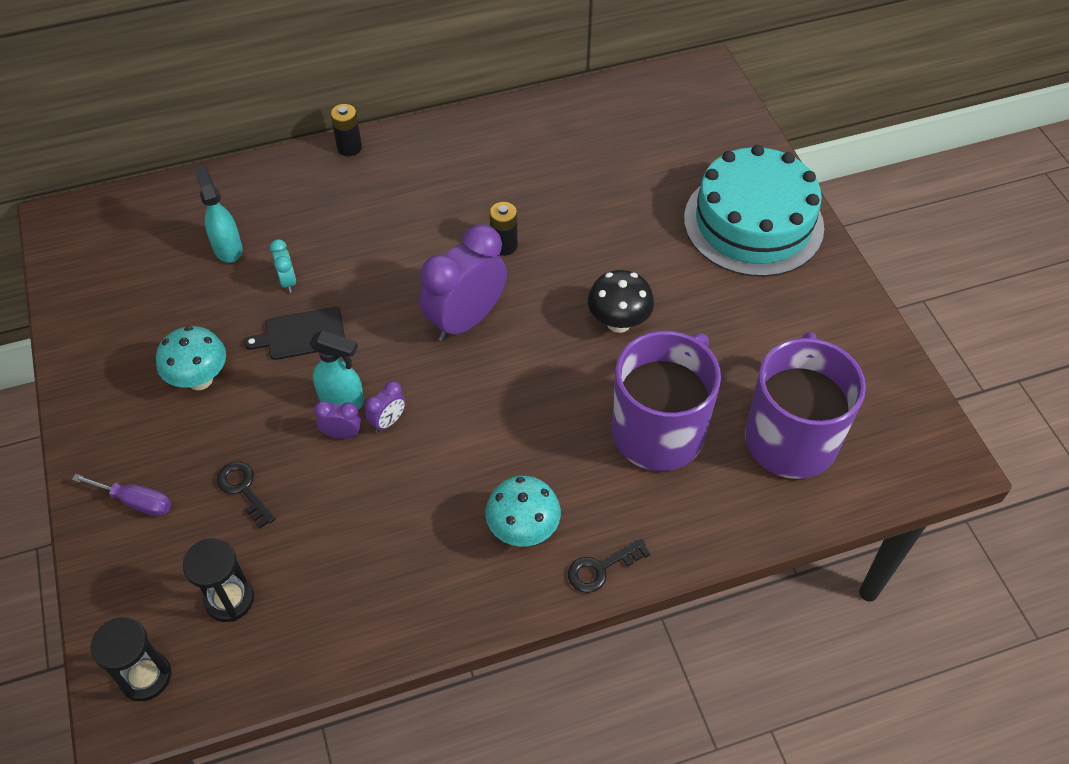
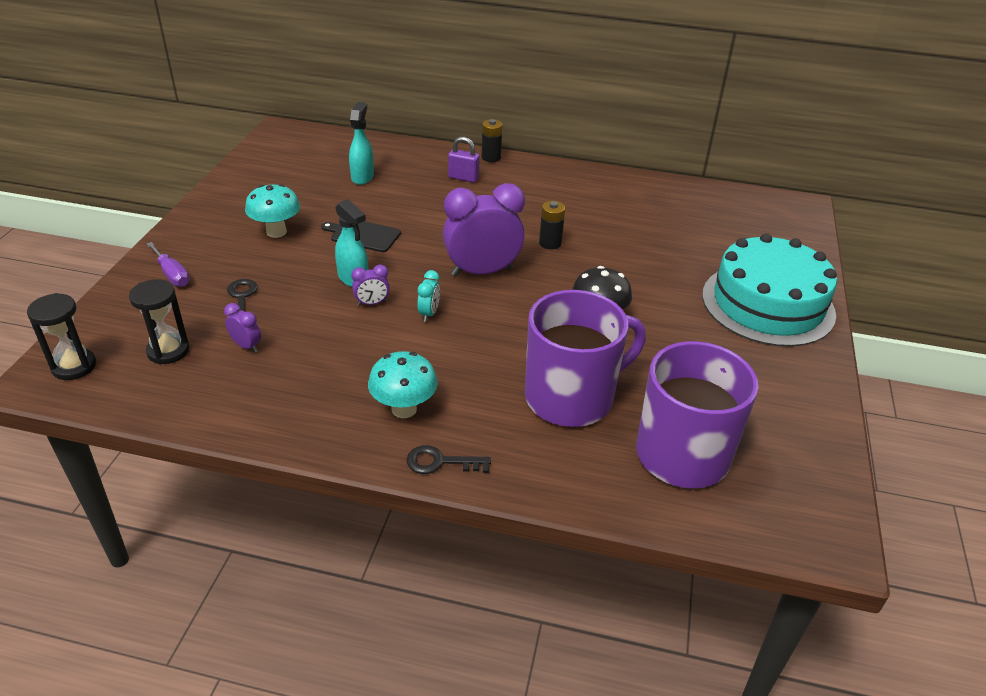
camera: 30 degrees right, 15 degrees down
turquoise clock [270,239,296,293] -> turquoise clock moved to [417,270,440,322]
purple clock [314,401,361,439] -> purple clock moved to [224,303,261,352]
none -> purple padlock [448,137,480,183]

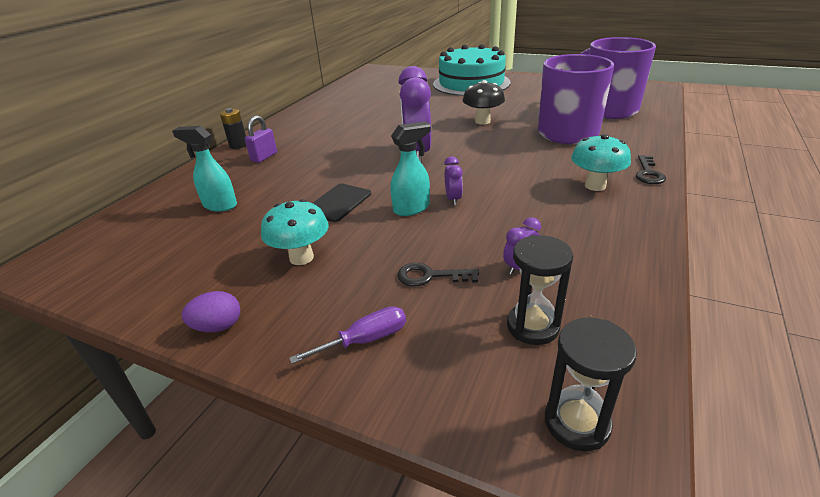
camera: 75 degrees left, 5 degrees down
turquoise clock [417,270,440,322] -> none
black battery [539,201,565,250] -> none
none -> purple egg [182,291,240,332]

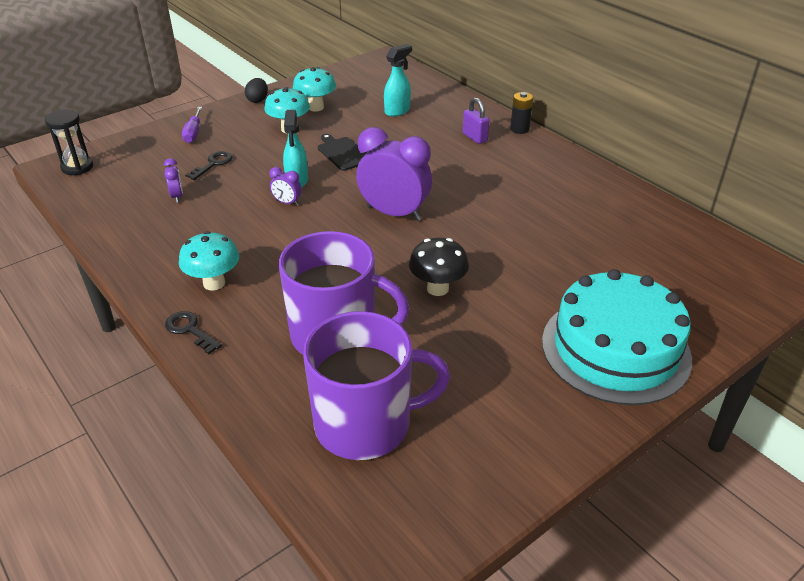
camera: 115 degrees right, 5 degrees up
purple egg [182,291,240,332] -> black egg [245,78,268,103]
black hourglass [507,235,573,345] -> none
none -> turquoise mushroom [293,67,336,112]

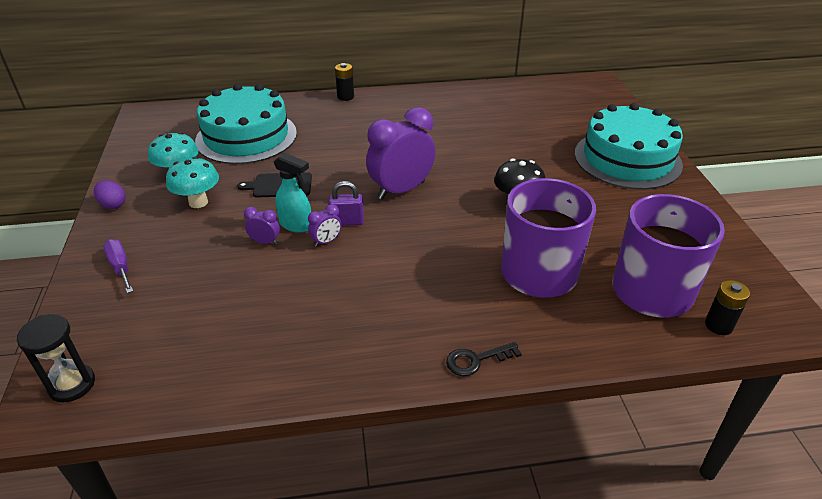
camera: 60 degrees left, 0 degrees up
purple clock [164,158,183,203] -> purple clock moved to [244,207,280,244]
turquoise mushroom [179,231,239,291] -> none
purple screwdriver [182,107,202,143] -> purple screwdriver turned 150 degrees counterclockwise [103,239,133,293]
black key [185,151,233,180] -> none
black egg [245,78,268,103] -> purple egg [94,180,126,209]
turquoise spray bottle [384,44,412,117] -> turquoise cake [195,84,297,164]
purple padlock [463,97,490,144] -> purple padlock moved to [329,181,364,226]
none -> black battery [705,280,750,335]

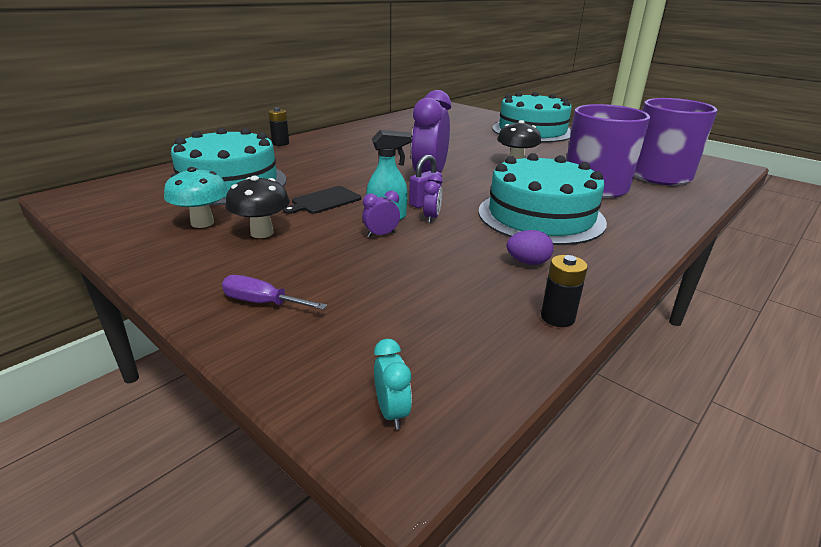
camera: 40 degrees left, 10 degrees down
black hourglass [17,314,95,402] -> turquoise clock [374,339,412,429]
purple egg [94,180,126,209] -> purple egg moved to [507,230,554,265]
turquoise mushroom [166,157,219,208] -> black mushroom [225,175,290,238]
black key [446,342,522,376] -> none
black battery [705,280,750,335] -> black battery moved to [541,255,588,327]
none -> turquoise cake [478,153,607,245]

